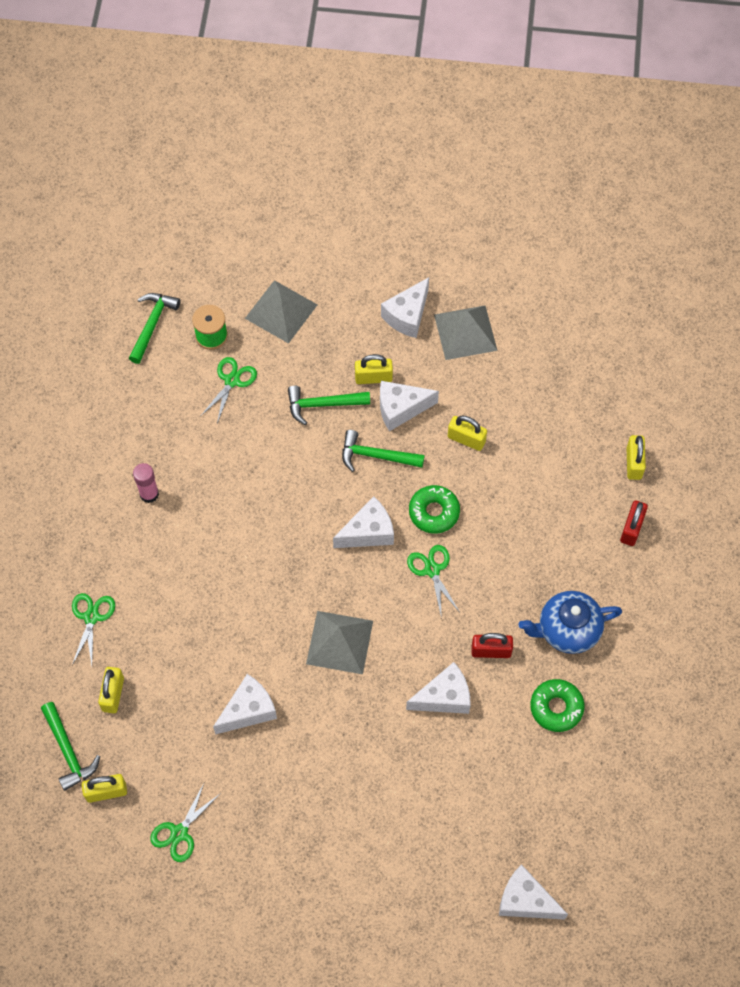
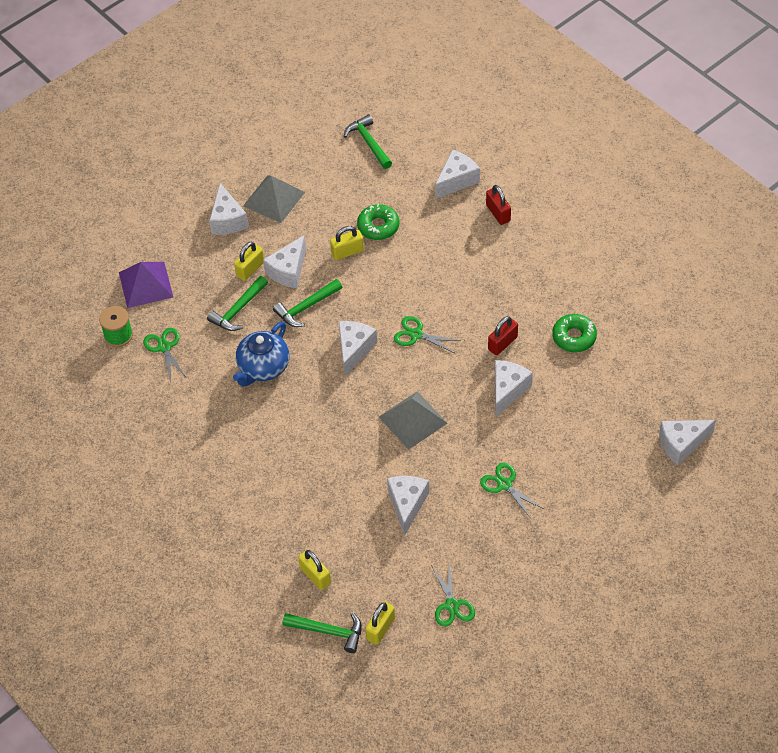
camera: 45 degrees left, 10 degrees down
green scissors [72,593,115,665] -> green scissors moved to [480,462,544,517]
green hammer [129,293,180,364] -> green hammer moved to [344,114,392,169]
pink glue stick [133,463,159,503] -> none
grey pyramid [245,280,317,344] -> purple pyramid [119,262,173,308]
green donut [409,485,460,534] -> green donut moved to [357,204,399,240]
blue teapot [519,591,622,654] -> blue teapot moved to [233,321,289,387]
yellow padlock [627,435,646,480] -> white cheese [435,150,480,199]

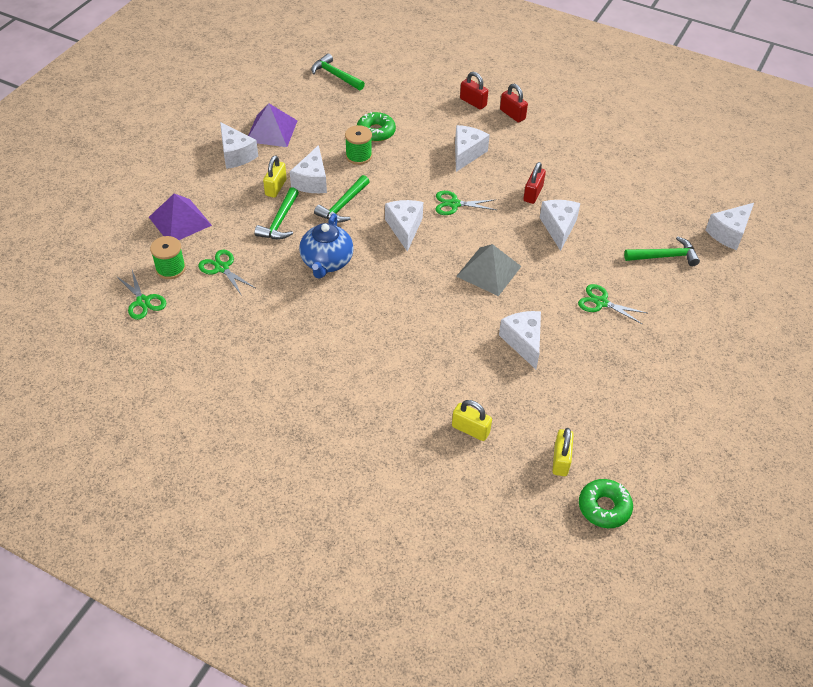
camera: 25 degrees left, 5 degrees down
grey pyramid [243,175,305,223] -> purple pyramid [248,103,298,147]
green hammer [282,612,362,653] -> green hammer moved to [624,236,700,266]
yellow padlock [330,226,364,260] -> green spool [345,125,372,165]
green scissors [431,565,475,627] -> green scissors moved to [116,270,167,320]
white cheese [435,150,480,199] -> white cheese moved to [455,125,490,172]
green donut [552,314,597,352] -> green donut moved to [579,479,633,528]
none -> red padlock [500,84,528,123]

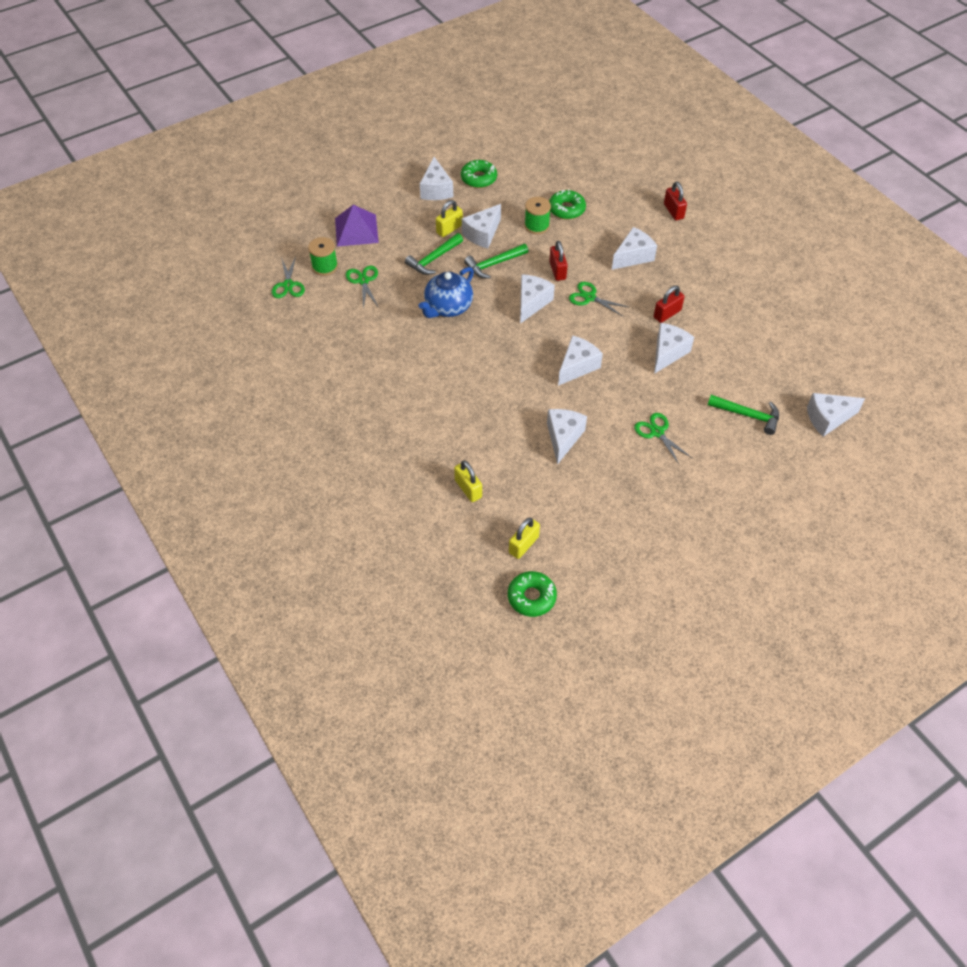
camera: 30 degrees right, 5 degrees up
purple pyramid [248,103,298,147] -> green donut [461,160,497,188]
green hammer [311,53,365,91] -> none
grey pyramid [456,244,522,296] -> white cheese [558,335,603,386]
red padlock [500,84,528,123] -> red padlock moved to [549,241,568,281]

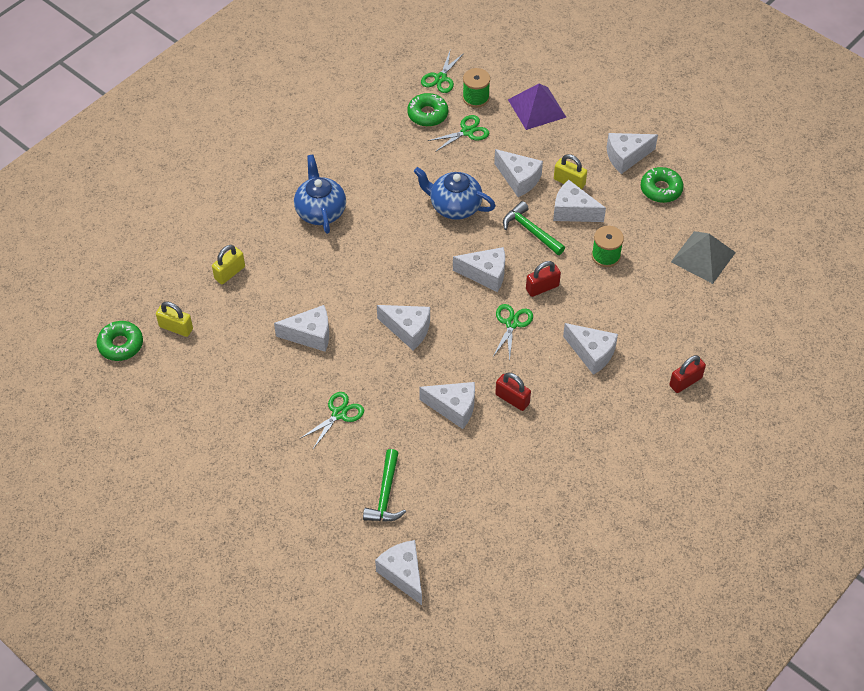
camera: 75 degrees right, 0 degrees up
green scissors [272,256,305,298] -> green scissors turned 45 degrees counterclockwise [421,51,464,93]
green hammer [405,233,463,275] -> white cheese [494,149,543,197]
green donut [549,189,586,219] -> green donut moved to [407,93,448,127]
none -> blue teapot [294,155,346,234]
none -> grey pyramid [671,231,736,284]

